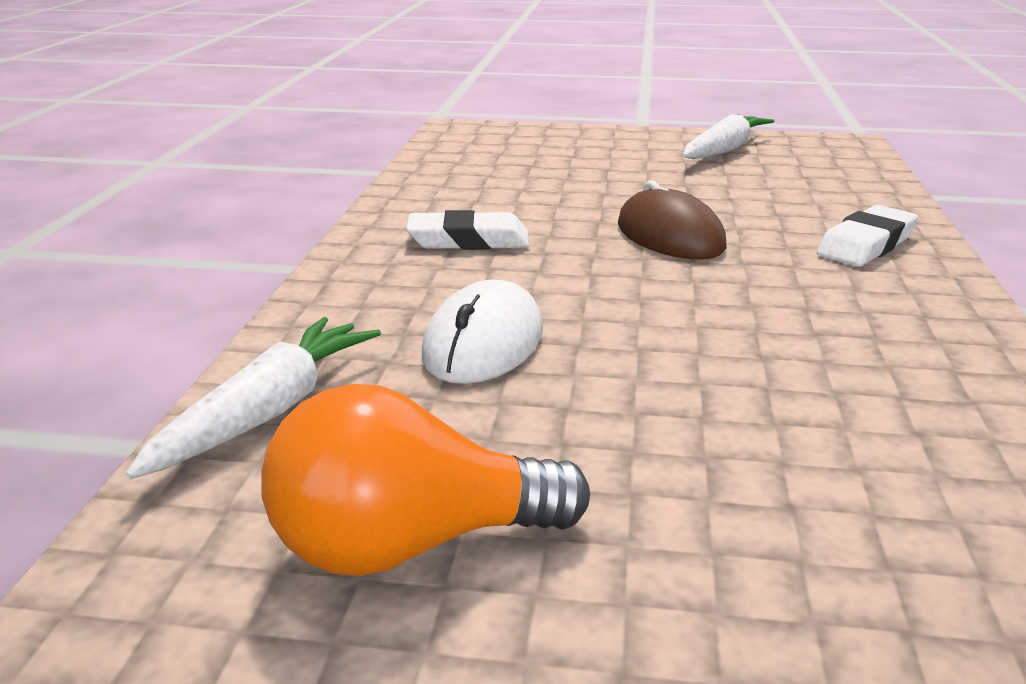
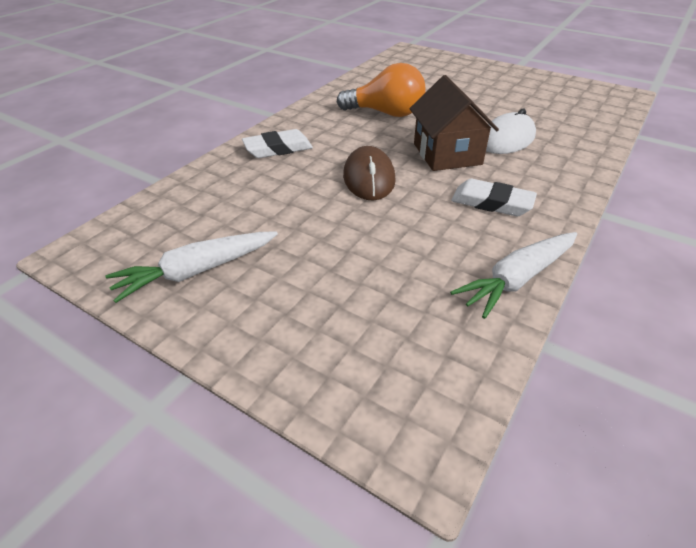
camera: 155 degrees left, 15 degrees up
white carrot [125,317,381,479] -> white carrot moved to [450,232,577,319]
orange light bulb [261,384,590,576] -> orange light bulb moved to [337,63,426,117]
none -> brown house [410,75,499,171]

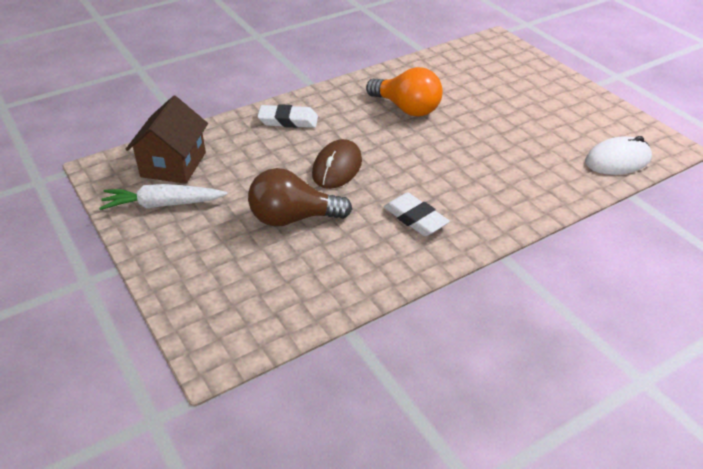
camera: 25 degrees right, 0 degrees up
brown house [410,75,499,171] -> brown house moved to [125,96,208,184]
white carrot [450,232,577,319] -> none
white mouse [486,109,536,154] -> white mouse moved to [585,136,652,175]
none -> brown light bulb [248,168,352,227]

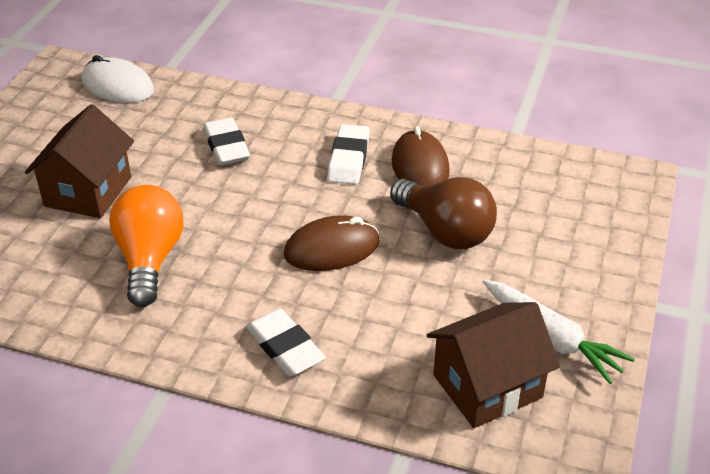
camera: 130 degrees left, 0 degrees up
none -> brown house [25,104,134,218]
none -> white eraser [203,118,250,165]
none -> brown mouse [392,126,450,186]

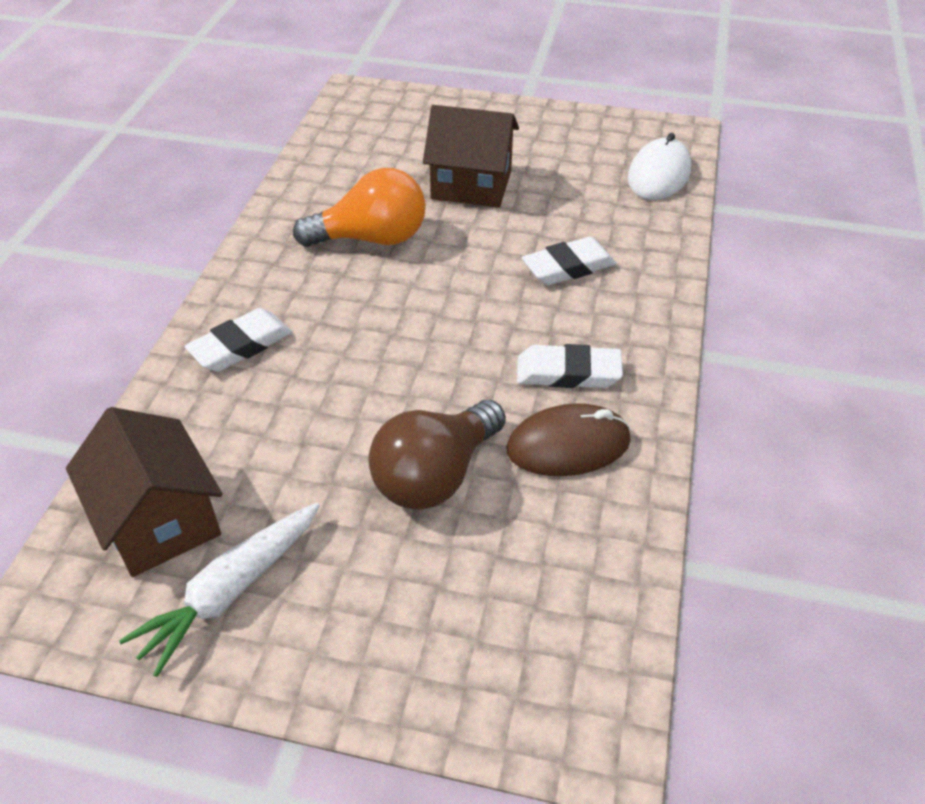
camera: 85 degrees right, 5 degrees up
brown mouse [284,215,380,271] -> none

